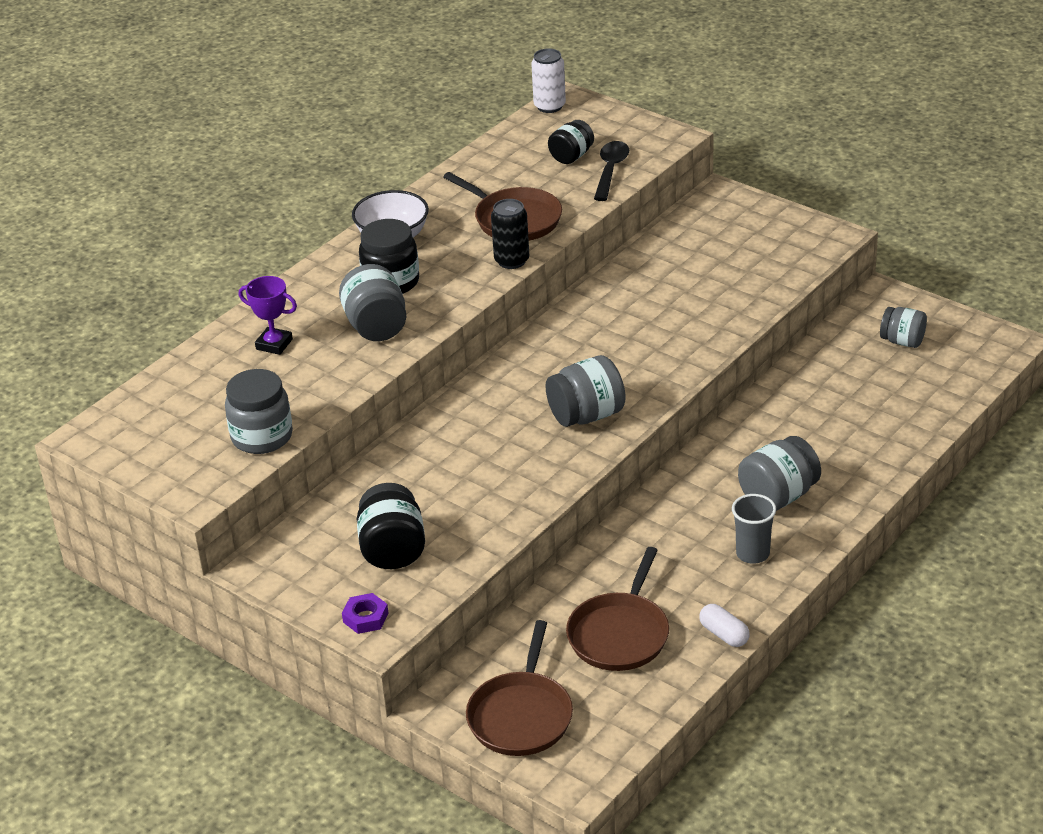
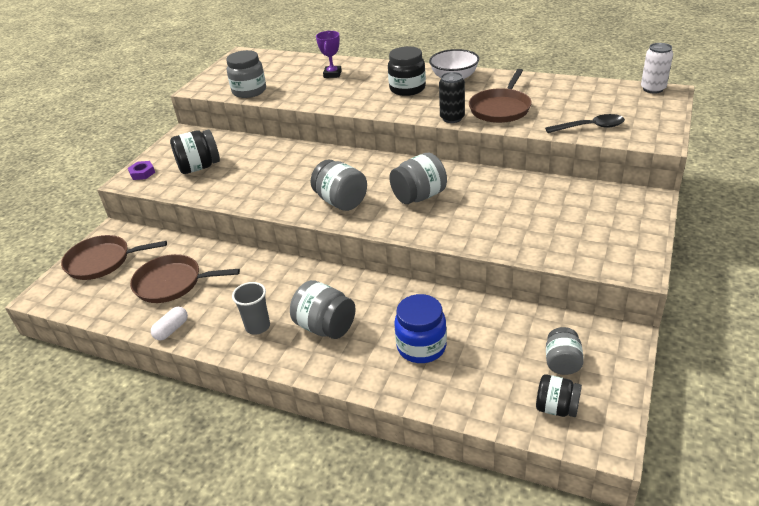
camera: 75 degrees right, 0 degrees up
grey jar [339,264,406,341] -> grey jar moved to [389,153,447,204]
black jar [548,120,594,164] -> black jar moved to [536,374,582,417]
none -> blue jar [394,294,447,363]

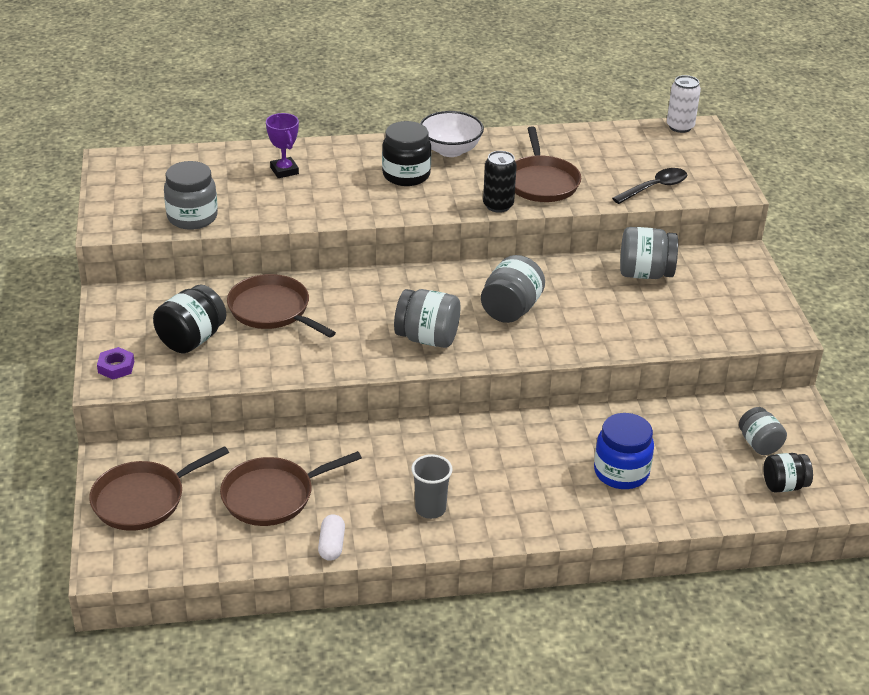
camera: 35 degrees left, 0 degrees up
grey jar [290,280,356,339] -> grey jar moved to [620,227,678,279]
none -> brown pan [227,274,336,338]

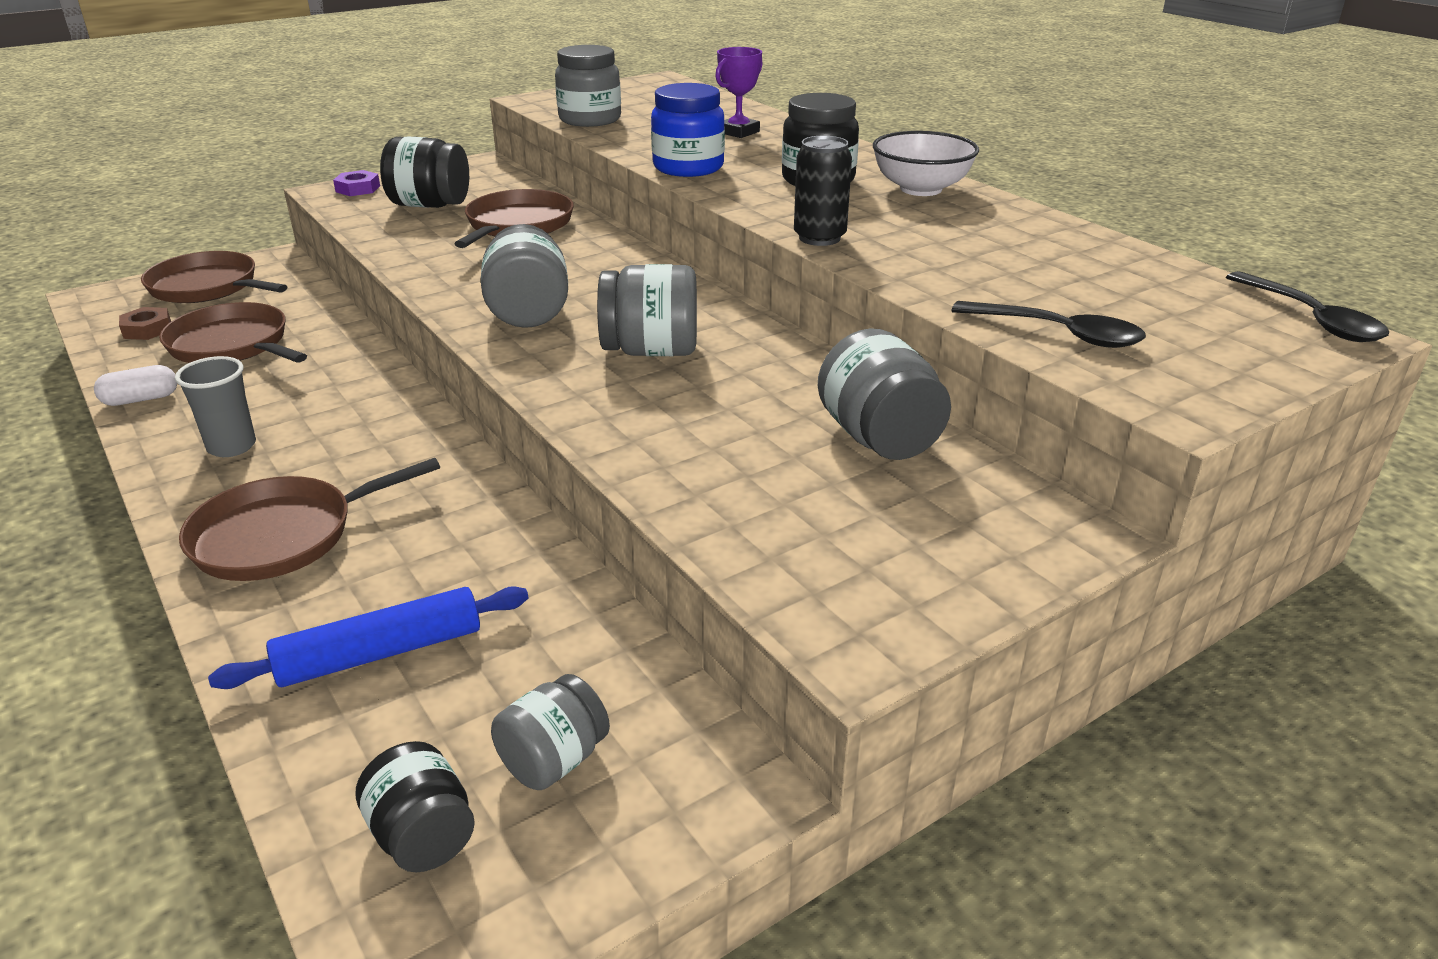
camera: 65 degrees right, 5 degrees down
brown pan [515,126,581,202] -> brown pan moved to [179,458,440,581]
blue jar [594,413,654,489] -> blue jar moved to [651,83,725,177]
white can [667,75,701,133] -> black spoon [1226,271,1389,342]
none -> brown nut [119,307,171,340]
none -> blue rolling pin [208,586,529,689]

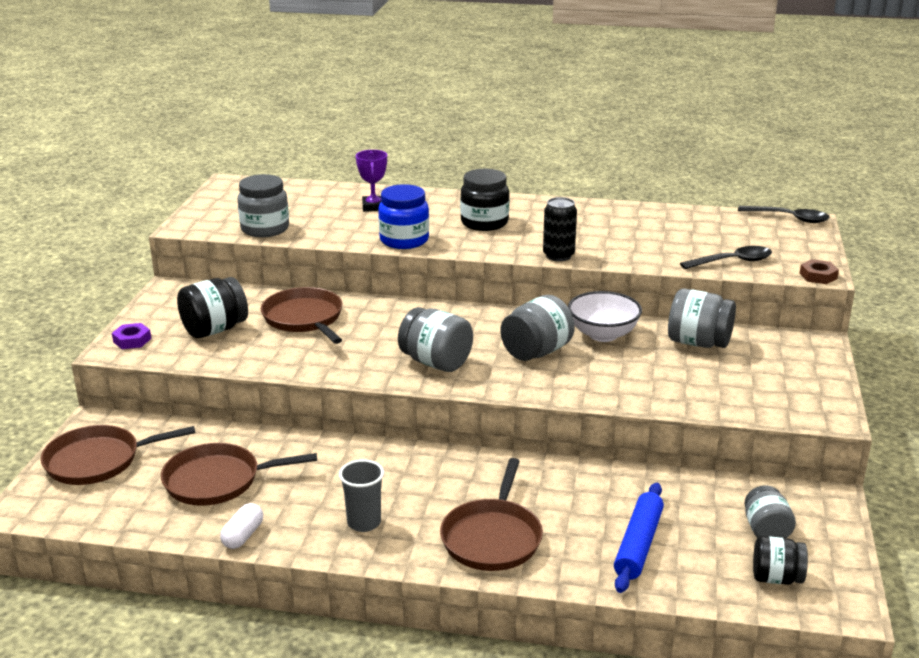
camera: 45 degrees left, 5 degrees down
brown nut [119,307,171,340] -> brown nut moved to [799,259,839,284]
white bowl [873,131,979,196] -> white bowl moved to [568,291,642,342]

